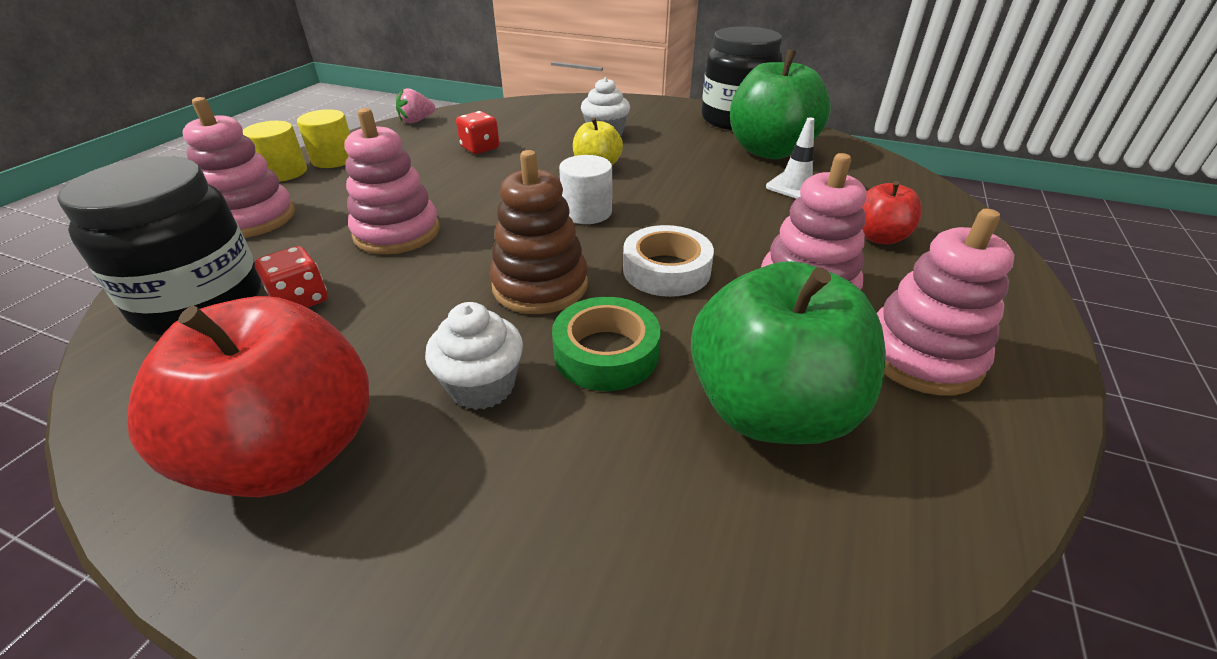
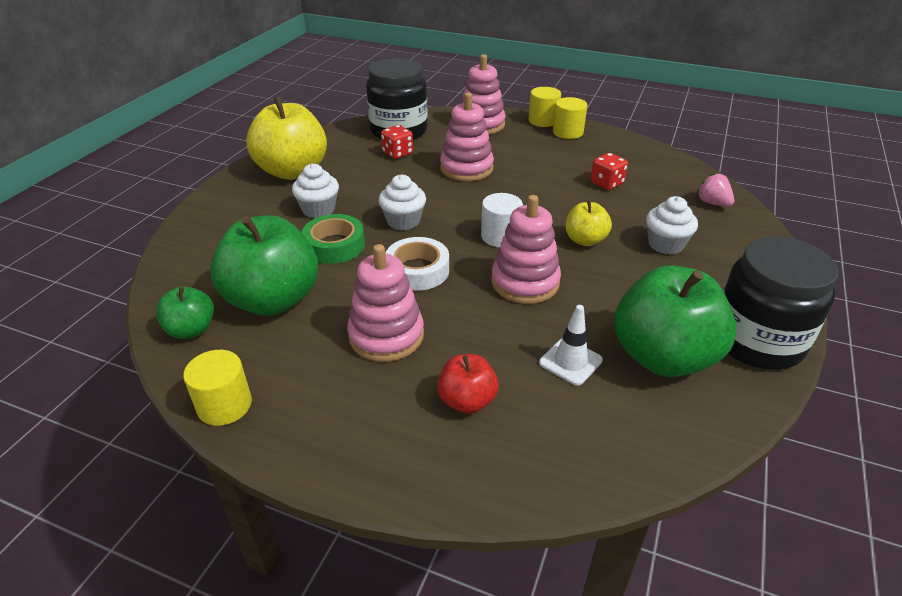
camera: 90 degrees right, 0 degrees up
red apple [128,296,369,497] -> yellow apple [247,97,327,180]
pink strawberry [396,88,435,123] -> pink strawberry moved to [696,172,734,207]
brown stacking toy [489,150,588,314] -> white cupcake [378,175,426,230]
pink stacking toy [877,209,1014,396] -> pink stacking toy moved to [491,195,561,304]
none -> green apple [156,286,214,339]
none -> yellow cylinder [183,350,252,426]

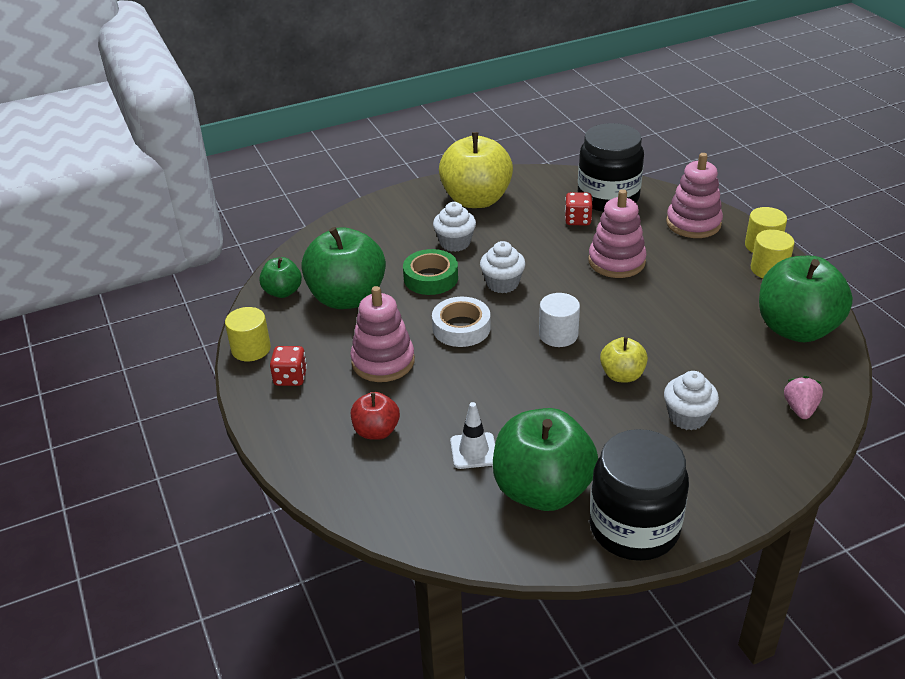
camera: 45 degrees right, 0 degrees up
pink stacking toy [491,195,561,304] -> none
red dice [590,153,628,190] -> red dice moved to [270,346,307,386]
none -> green apple [759,256,853,342]

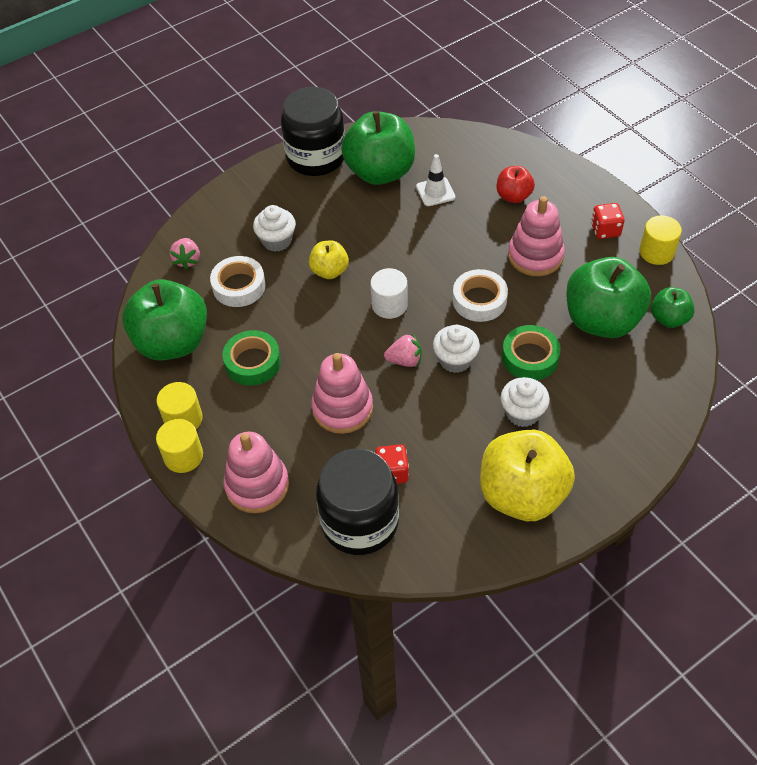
camera: 170 degrees right, 15 degrees up
none -> white tape [210,256,266,307]
none -> green tape [222,330,281,386]
none -> pink strawberry [384,334,422,367]

